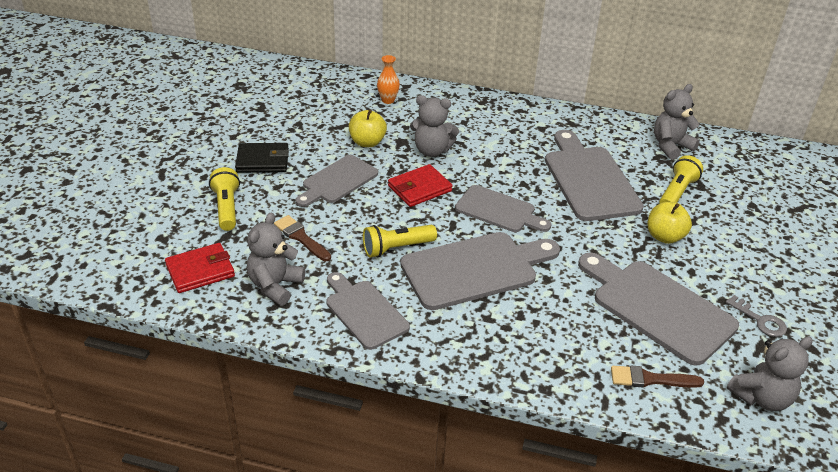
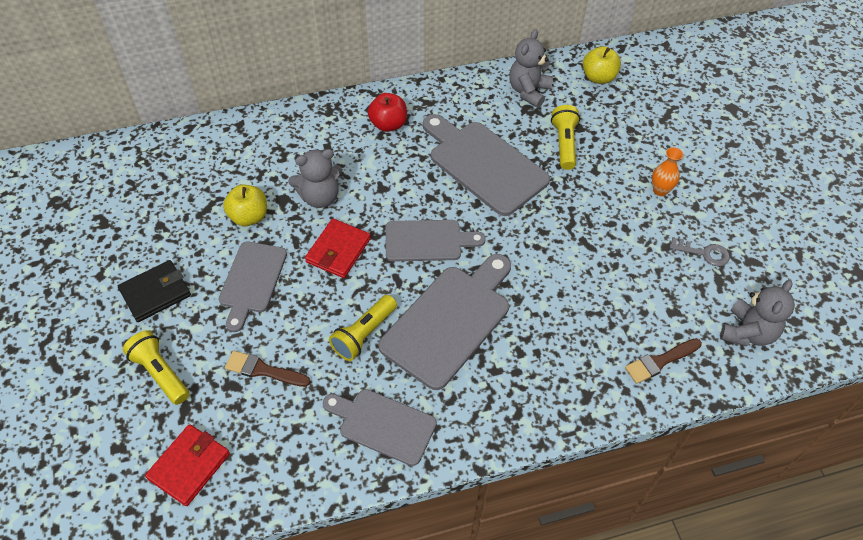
camera: 30 degrees left, 15 degrees up
grey teddy bear [247,213,305,306] -> none
orange vase [377,55,400,104] -> orange vase moved to [652,147,683,196]
grey cutting board [578,253,739,366] -> none
yellow apple [648,202,692,244] -> yellow apple moved to [583,46,621,84]
none -> red apple [368,93,407,132]

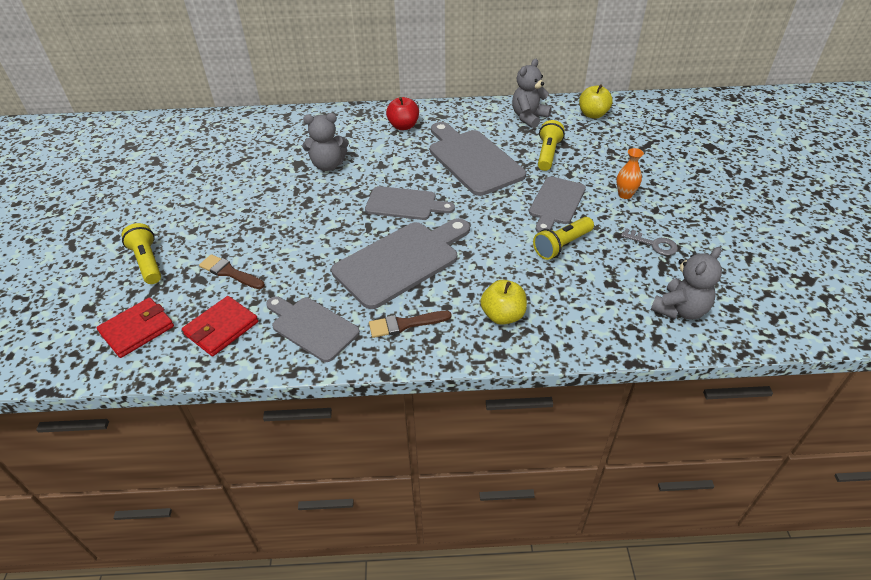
camera: 15 degrees right, 10 degrees down
black wallet [118,260,191,322] -> none
grey cutting board [219,242,287,332] -> grey cutting board moved to [529,177,586,233]
yellow apple [223,185,267,226] -> yellow apple moved to [480,280,527,325]
red wallet [305,218,371,278] -> red wallet moved to [182,296,258,356]
yellow flashlight [329,295,397,361] -> yellow flashlight moved to [533,217,594,260]
brown brush [625,339,702,384] -> brown brush moved to [369,311,452,338]

